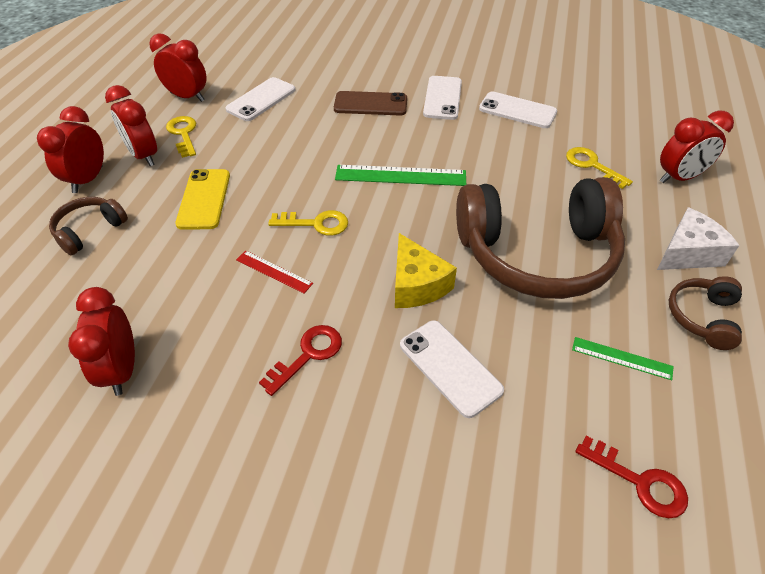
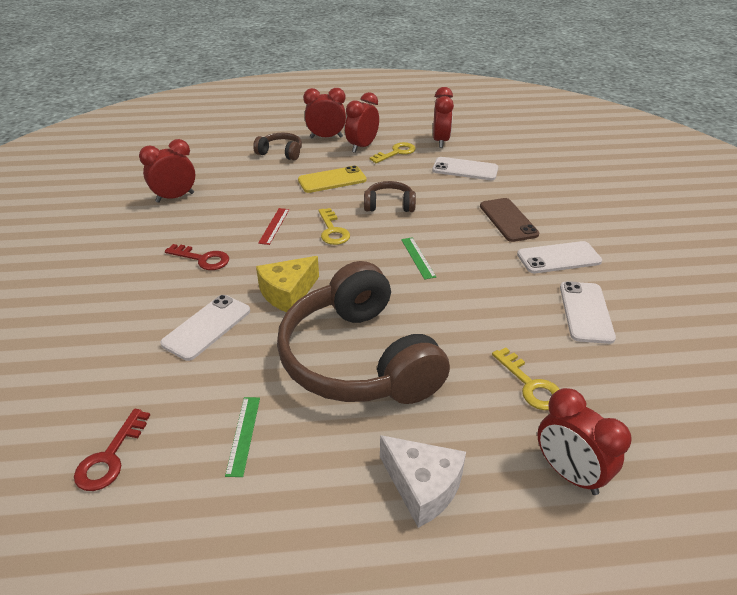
camera: 70 degrees right, 10 degrees down
green ruler [335,165,466,186] -> green ruler [401,238,436,280], size x0.57
yellow key [566,147,633,189] -> yellow key turned 120 degrees clockwise [492,348,559,410]
brown headphones [669,276,742,350] -> brown headphones moved to [364,181,416,212]

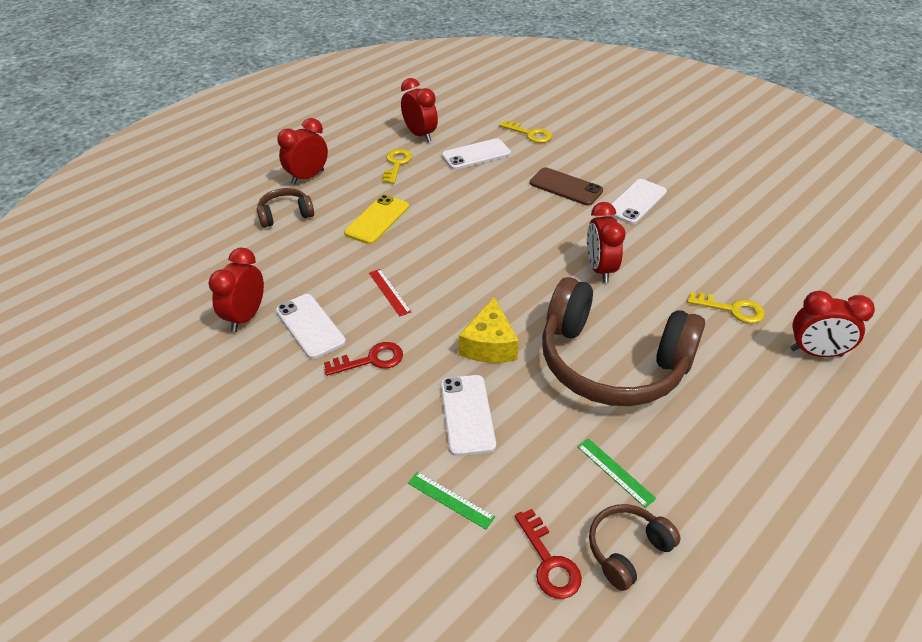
camera: 40 degrees left, 5 degrees up
yellow key [318,208,350,245] -> yellow key moved to [499,120,552,143]
red clock [345,92,379,153] -> red clock moved to [587,202,625,283]
brown headphones [364,181,416,212] -> brown headphones moved to [589,504,681,591]
white cheese [380,435,466,528] -> none
green ruler [401,238,436,280] -> green ruler moved to [408,472,495,530]
white phone [560,281,616,344] -> white phone moved to [275,294,346,359]

